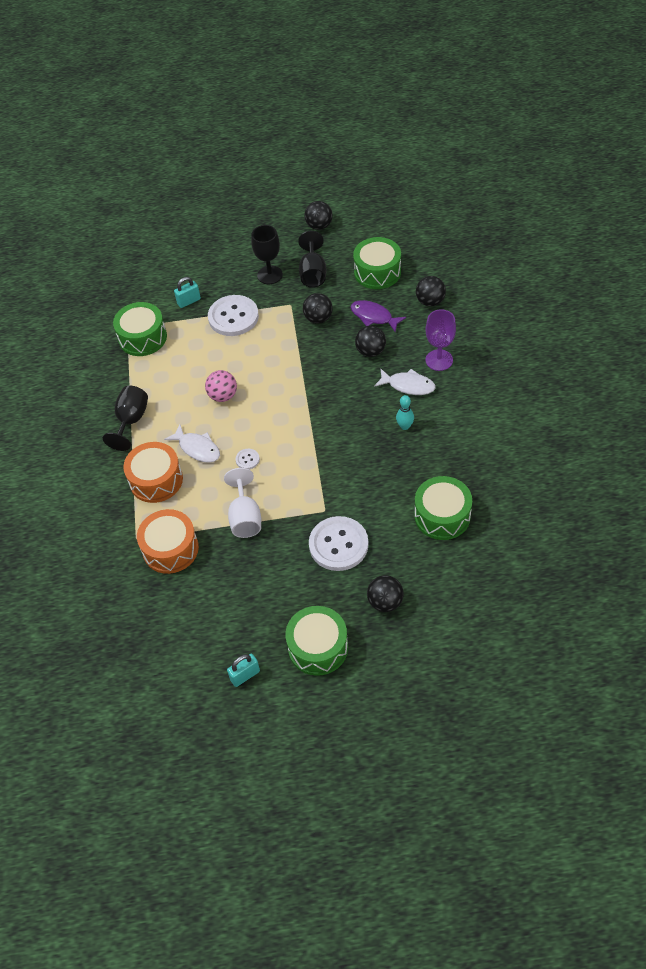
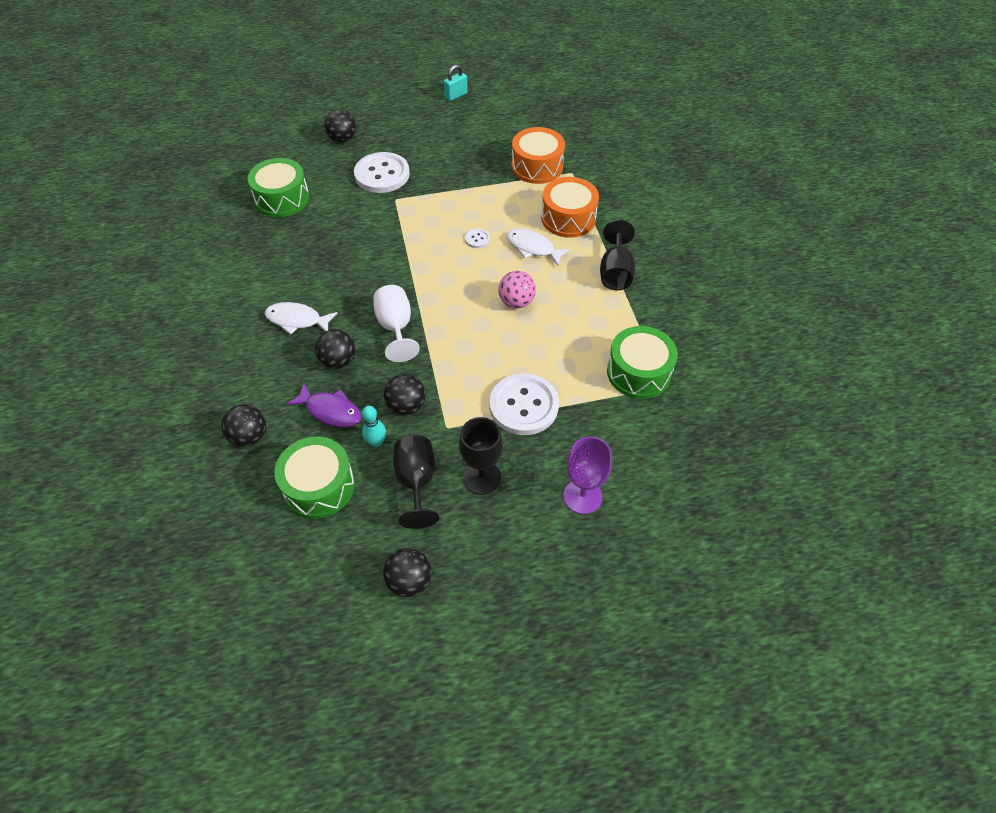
camera: 170 degrees right, 0 degrees up
turquoise padlock [174,277,201,308] -> none
white goblet [224,468,261,538] -> white goblet moved to [373,285,420,362]
green drum [286,606,348,676] -> none
turquoise bowling pin [396,395,414,430] -> turquoise bowling pin moved to [362,406,386,447]
purple goblet [425,309,456,371] -> purple goblet moved to [563,437,612,514]

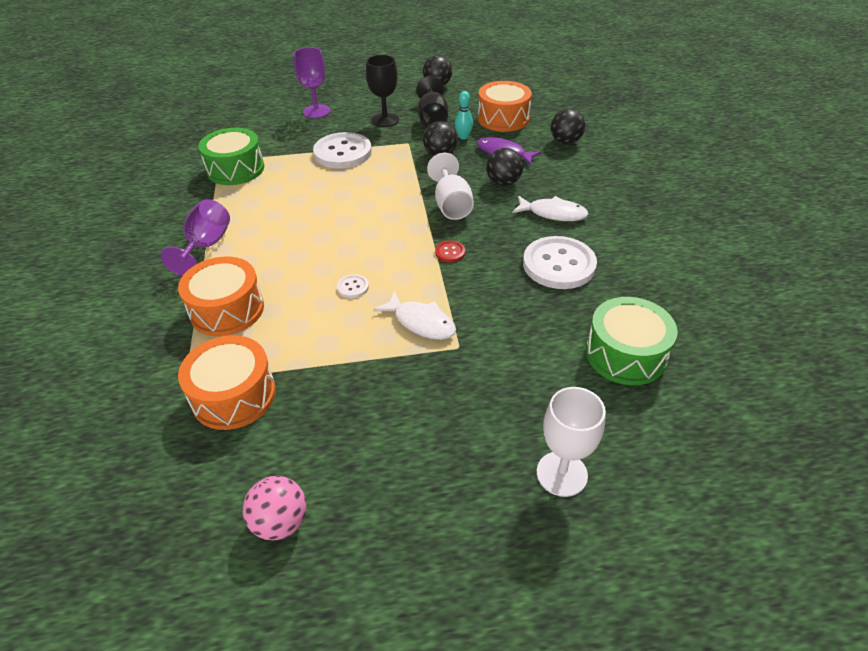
camera: 175 degrees left, 10 degrees down
green drum [274,437,355,519] -> orange drum [478,81,532,132]
black ball [324,109,356,143] -> white goblet [537,387,606,497]
white button [354,152,410,193] -> white button moved to [523,236,597,289]
turquoise padlock [444,65,468,101] -> none
pink ball [498,271,536,309] -> pink ball moved to [243,476,307,540]
white fish [506,228,571,266] -> white fish moved to [373,290,456,340]
black goblet [600,220,635,290] -> purple goblet [161,199,230,276]
none -> red button [435,241,465,262]

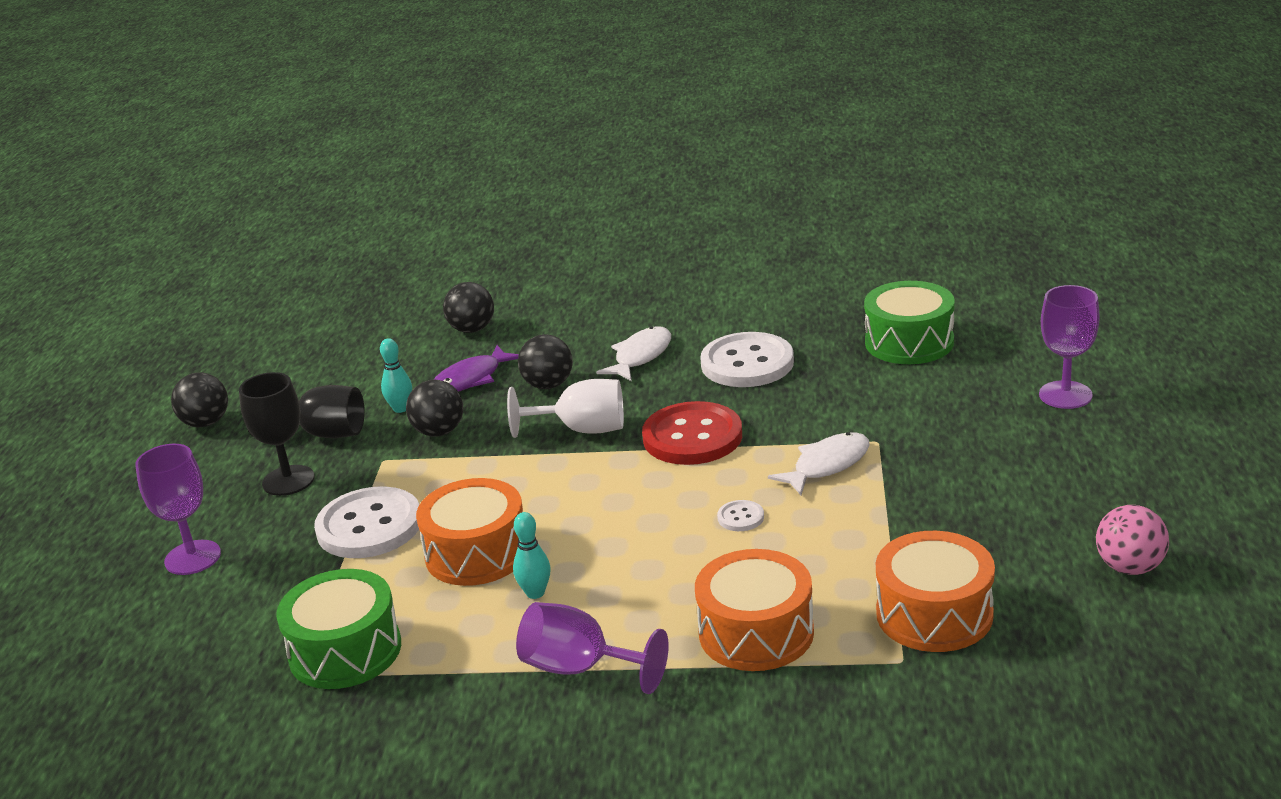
camera: 75 degrees left, 15 degrees down
red button [435,241,465,262] -> red button [642,401,742,465], size x2.33
orange drum [478,81,532,132] -> orange drum moved to [416,478,523,586]
white goblet [537,387,606,497] -> purple goblet [1039,285,1100,409]
none -> turquoise bowling pin [513,512,551,599]

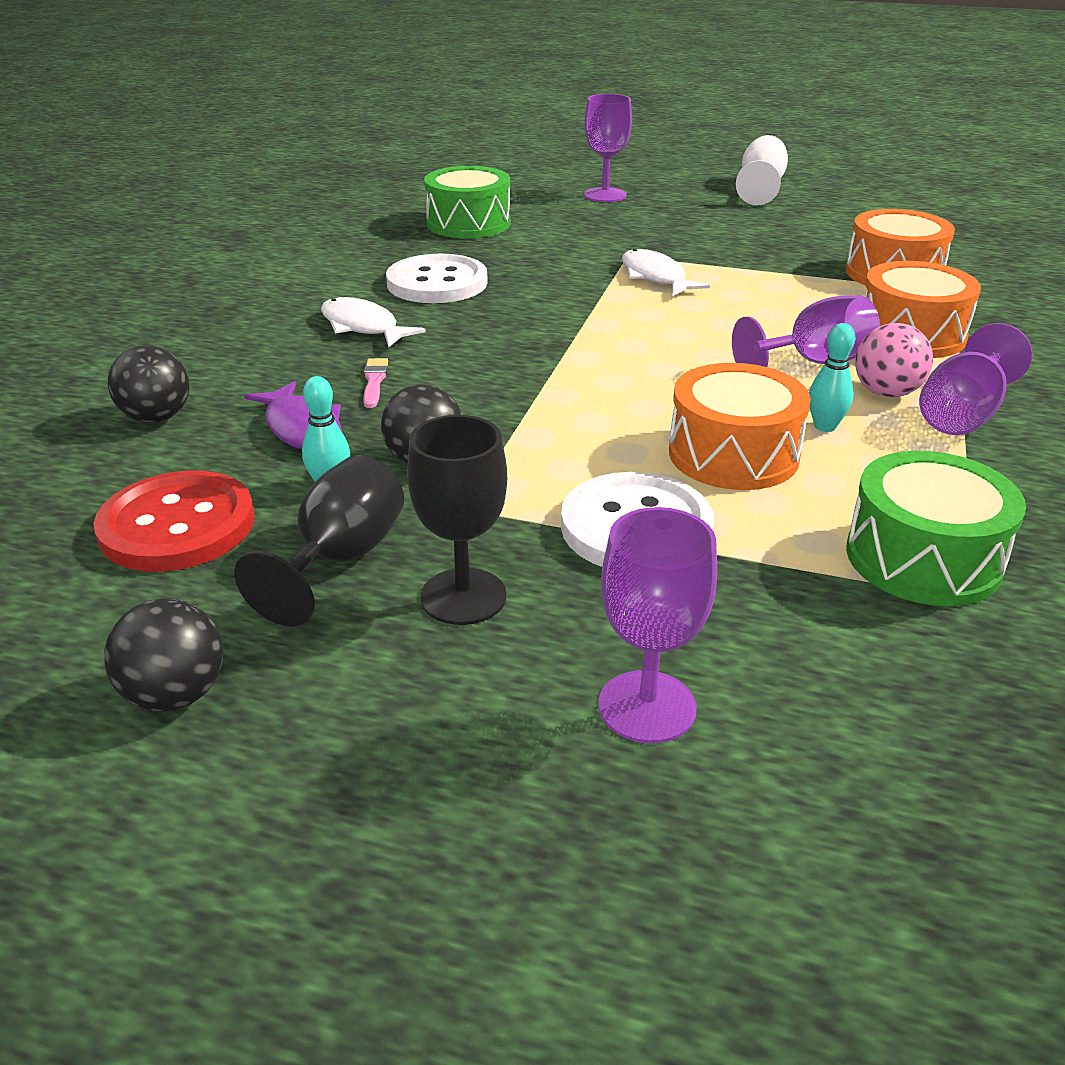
camera: 80 degrees left, 5 degrees up
white goblet [507,379,624,438] -> white goblet moved to [736,135,788,205]
black ball [518,334,573,389] -> pink brush [363,358,388,408]
red button [642,401,742,465] -> red button moved to [93,470,255,572]
white button [717,500,764,531] -> none
pink ball [1096,505,1169,575] -> pink ball moved to [855,323,933,397]
none -> purple goblet [732,295,880,367]

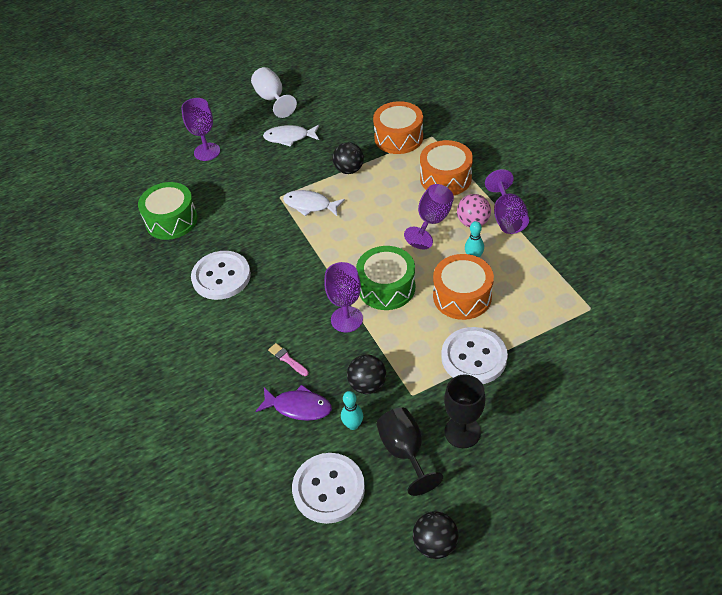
camera: 40 degrees left, 15 degrees up
red button [93,470,255,572] -> white button [292,453,365,524]
black ball [108,345,189,423] -> black ball moved to [332,142,364,174]
white fish [321,297,426,348] -> white fish moved to [263,125,319,147]
purple goblet [598,507,717,743] -> purple goblet moved to [324,262,363,332]
green drum [846,451,1026,606] -> green drum moved to [356,246,415,310]

